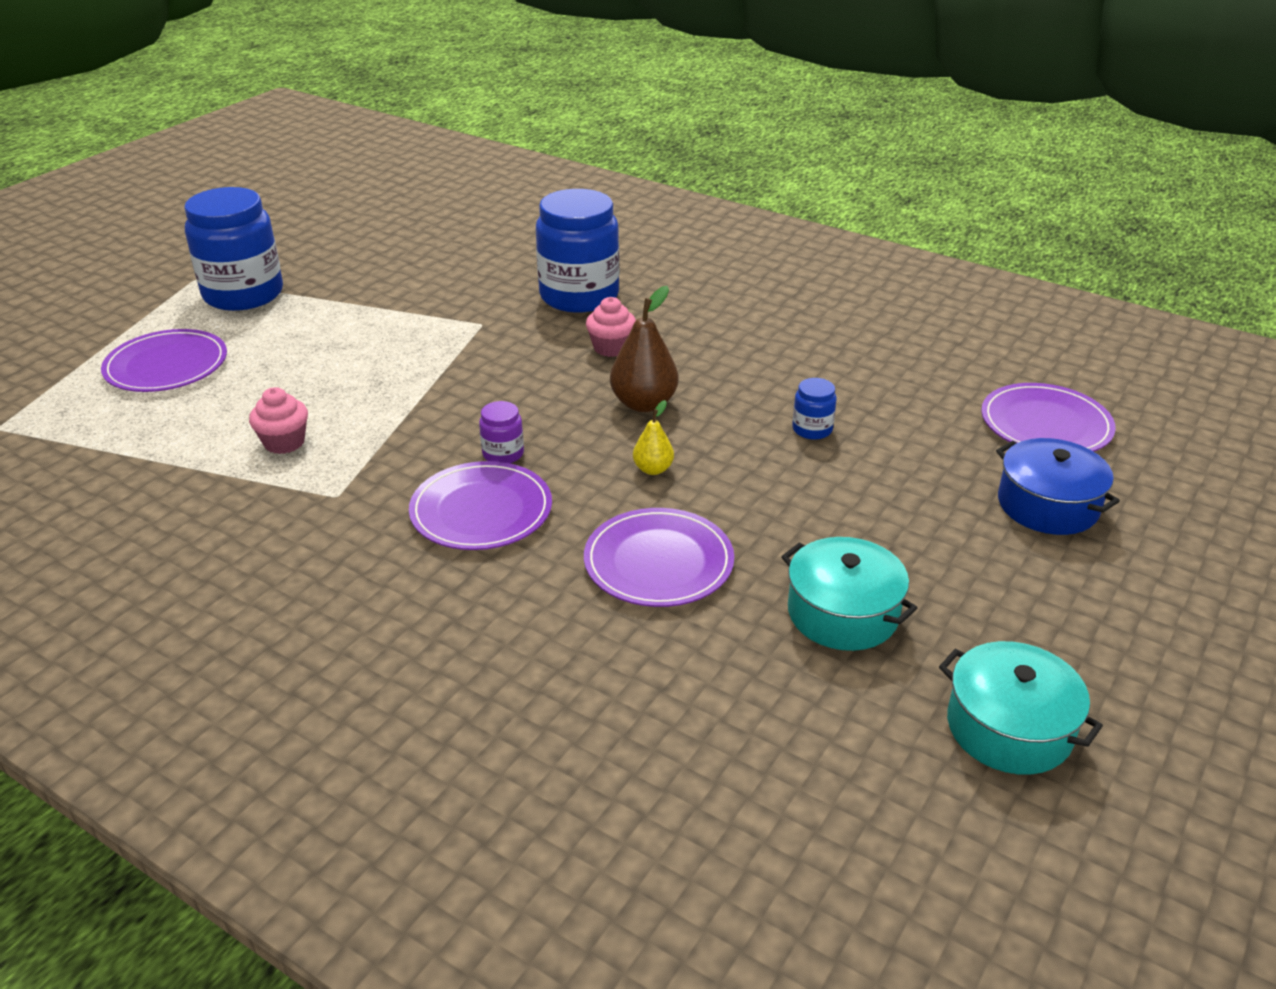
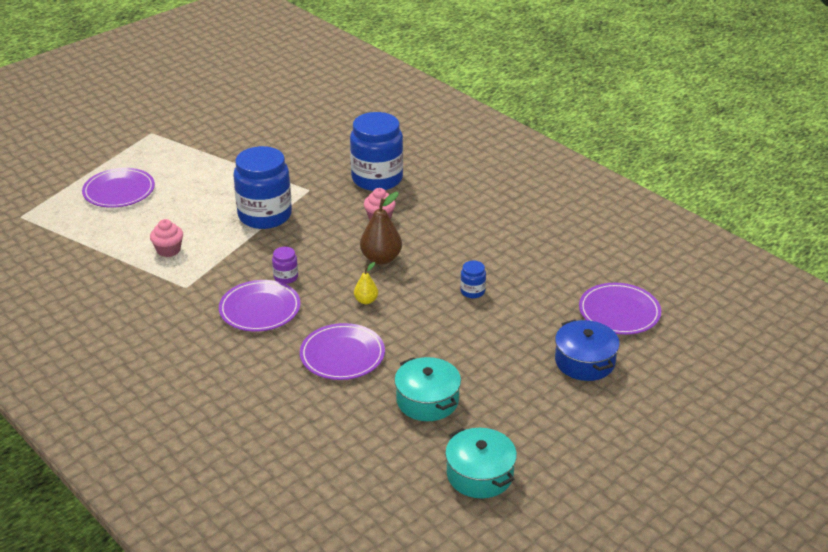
camera: 15 degrees right, 0 degrees up
blue jar [184,187,283,311] -> blue jar moved to [233,146,292,229]

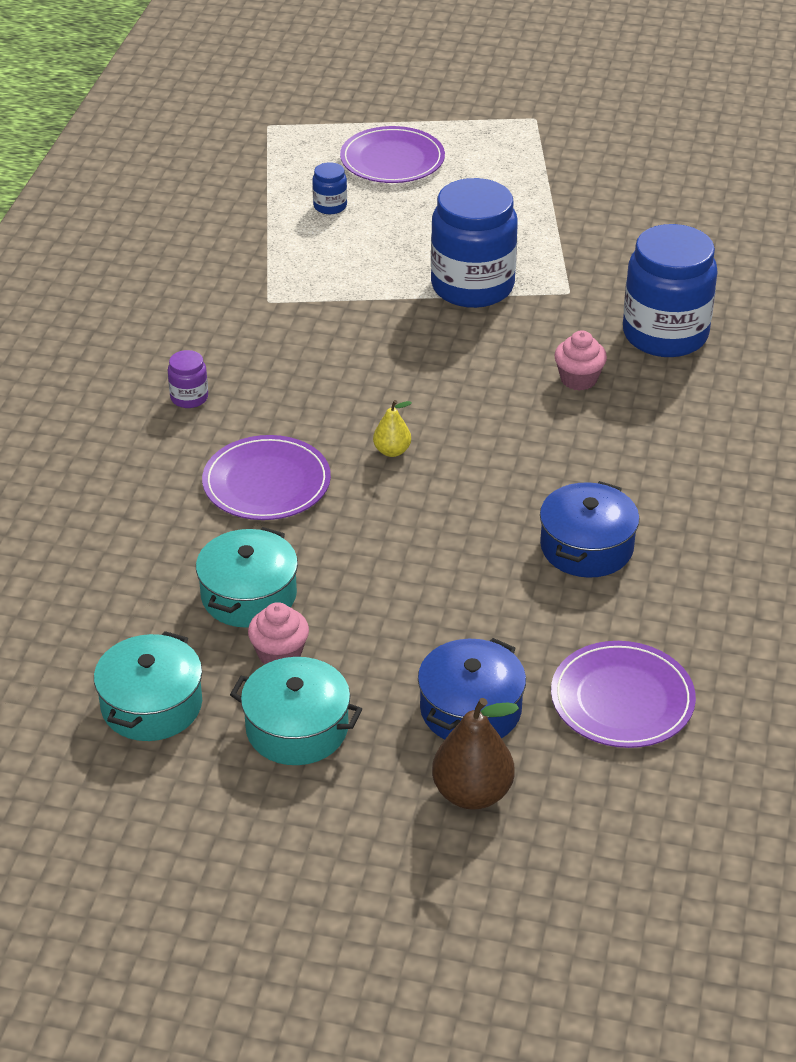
camera: 55 degrees right, 5 degrees up
pink cupcake [150,219,183,257] -> pink cupcake moved to [248,602,309,664]
purple plate [219,280,301,331] -> none
purple jar [272,247,298,284] -> purple jar moved to [168,350,208,408]
brown pear [360,192,402,265] -> brown pear moved to [432,698,519,810]
blue jar [460,261,486,298] -> blue jar moved to [312,162,347,214]
none -> turquoise pot [230,657,362,765]
none -> blue pot [540,481,639,578]

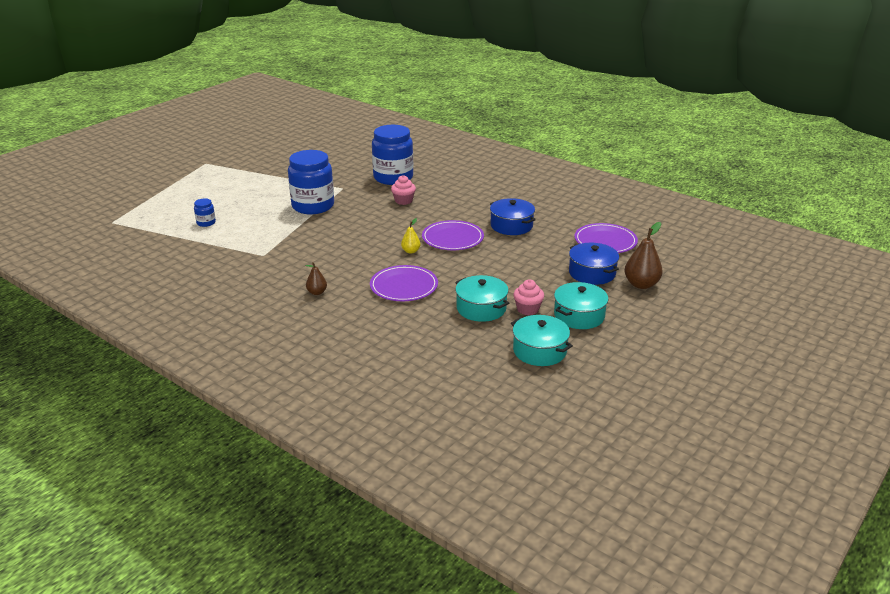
camera: 65 degrees left, 10 degrees down
purple jar [168,350,208,408] -> brown pear [305,262,327,295]
purple plate [340,126,445,183] -> purple plate moved to [422,220,484,250]

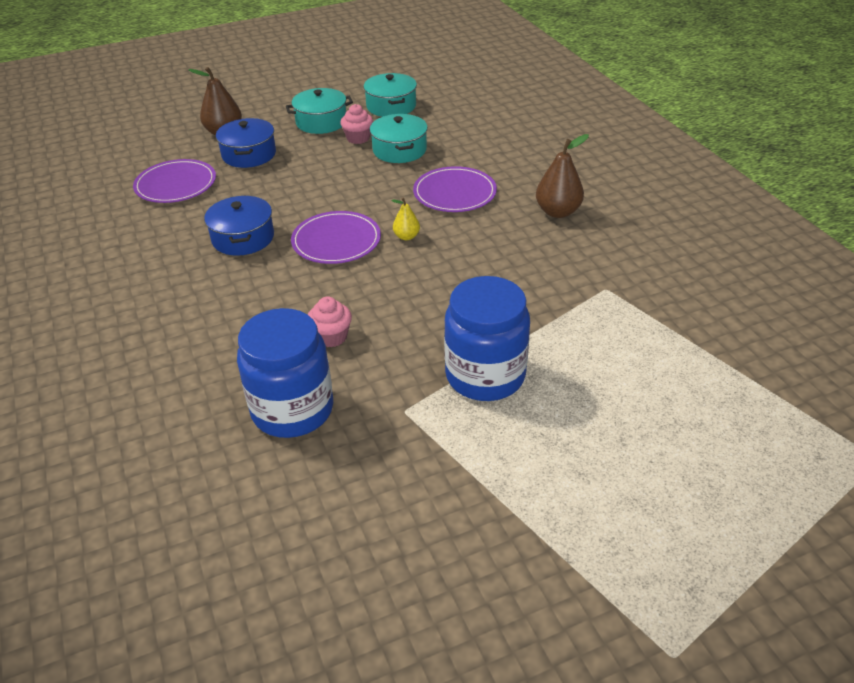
camera: 150 degrees left, 10 degrees up
blue jar [194,198,216,227] -> none
brown pear [305,262,327,295] -> brown pear [536,134,589,218], size x1.79

